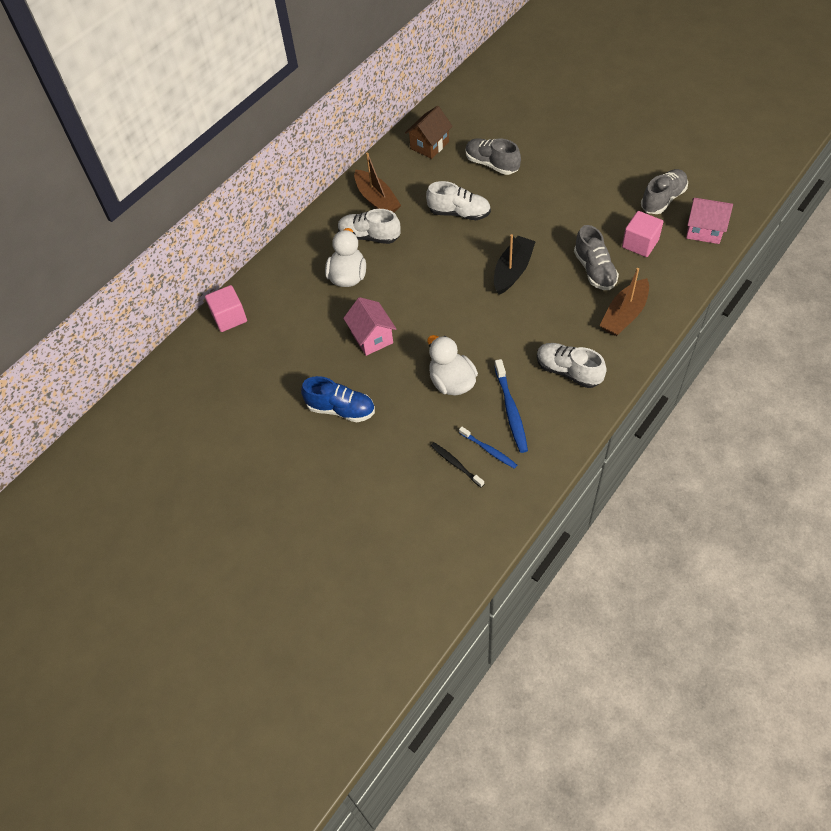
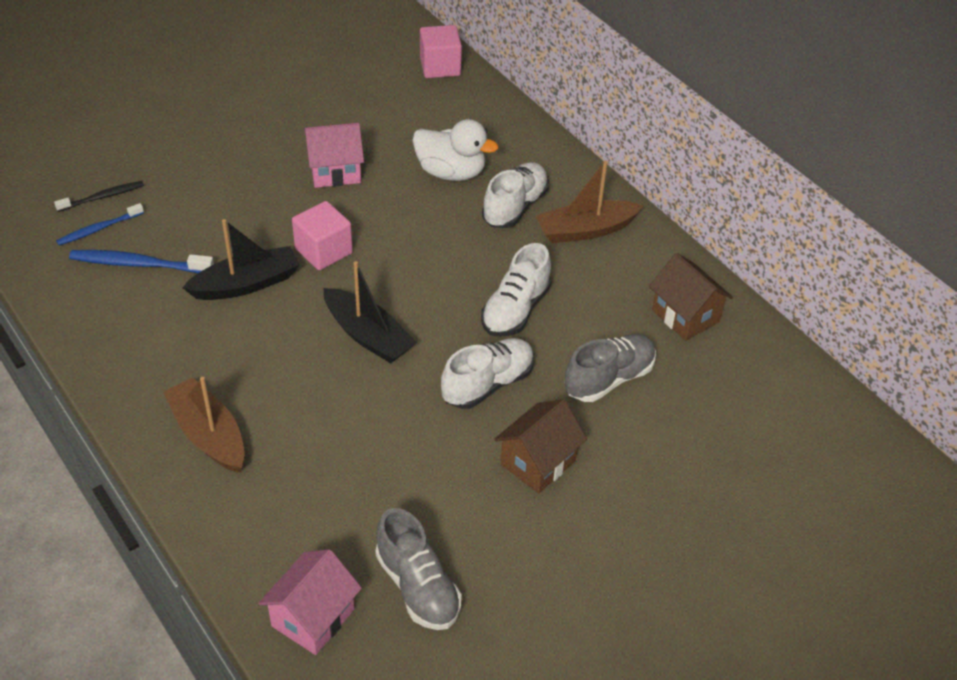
camera: 100 degrees right, 10 degrees down
blue shoe [301,376,375,422] -> none
white duck [427,335,478,396] -> none
white shoe [537,343,607,388] -> white shoe moved to [441,338,534,409]
grey shoe [574,225,619,290] -> none
pink cube [622,211,663,257] -> pink cube moved to [292,201,353,270]
none -> black boat [182,219,299,300]
none -> brown house [494,400,587,493]

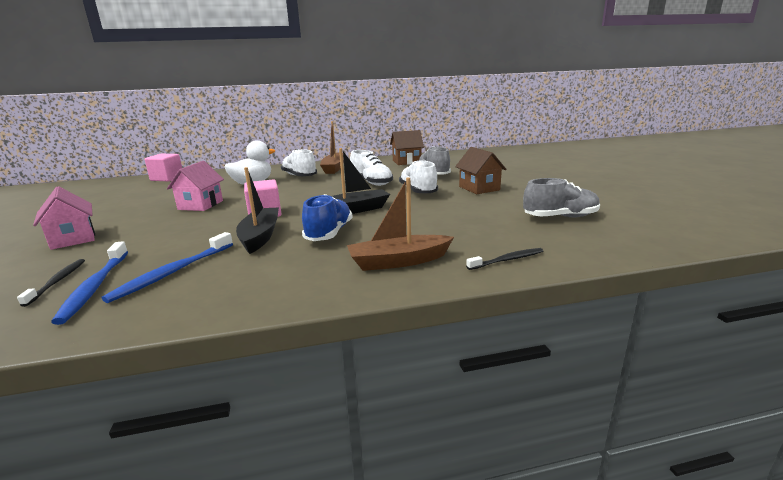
camera: 65 degrees left, 25 degrees down
blue toothbrush [56,203,144,245] -> blue toothbrush [51,241,128,325], size x1.57
pink house [258,549,362,655] -> pink house moved to [33,186,95,250]
none -> blue shoe [302,194,353,241]
none -> black toothbrush [466,248,543,270]

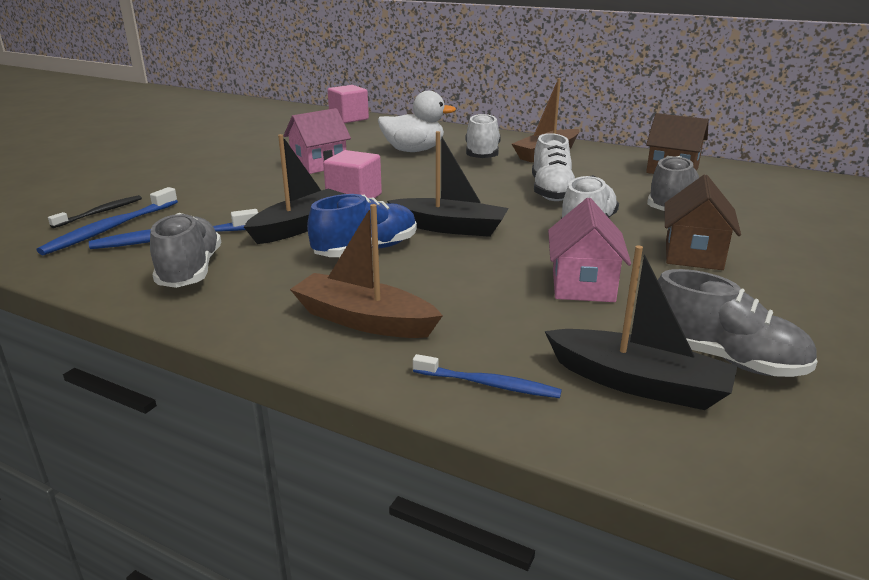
camera: 40 degrees right, 5 degrees up
pink house [33,186,95,250] -> pink house moved to [548,198,631,302]
black toothbrush [466,248,543,270] -> blue toothbrush [413,354,562,398]
none -> grey shoe [150,213,221,288]
none -> black boat [545,246,738,410]

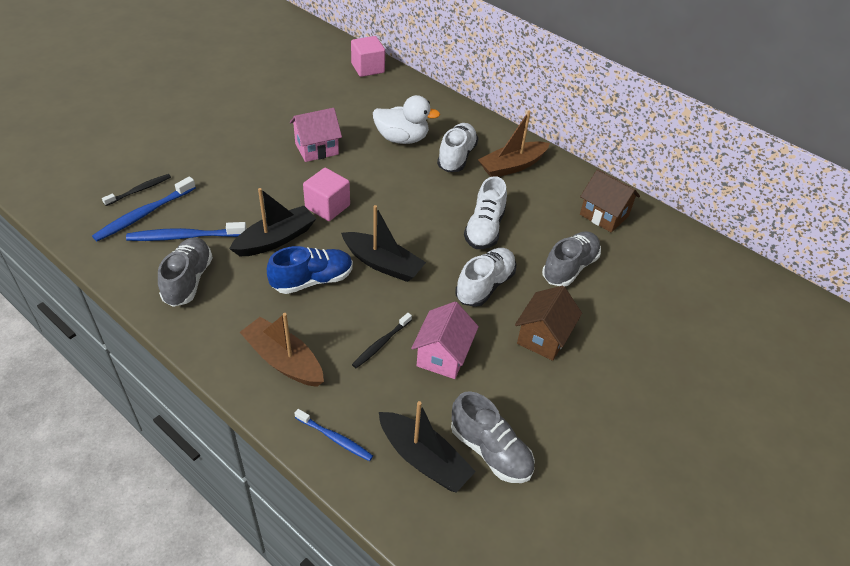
camera: 10 degrees right, 20 degrees up
none -> black toothbrush [352,313,412,368]

